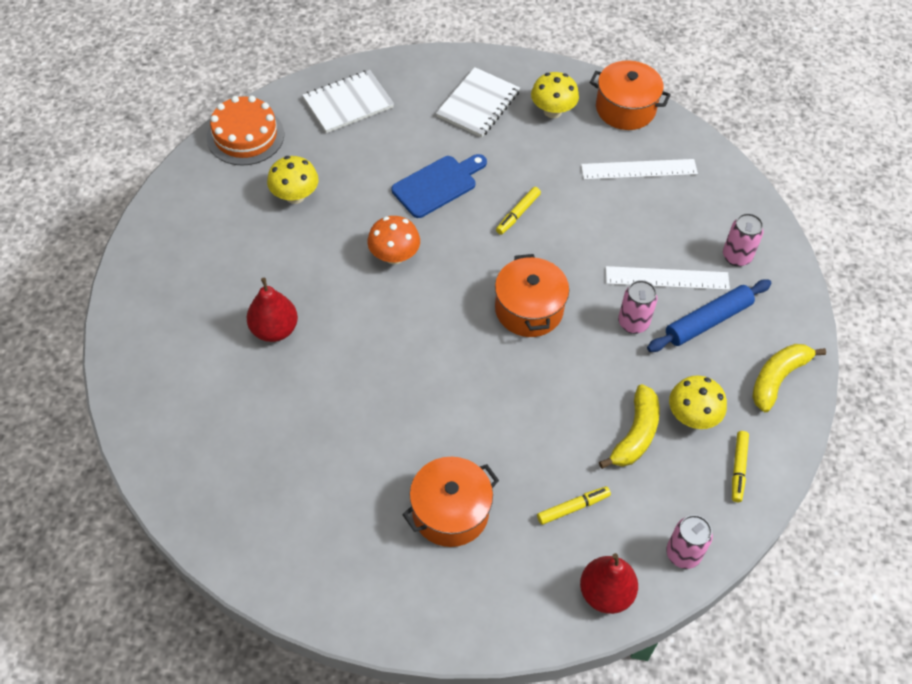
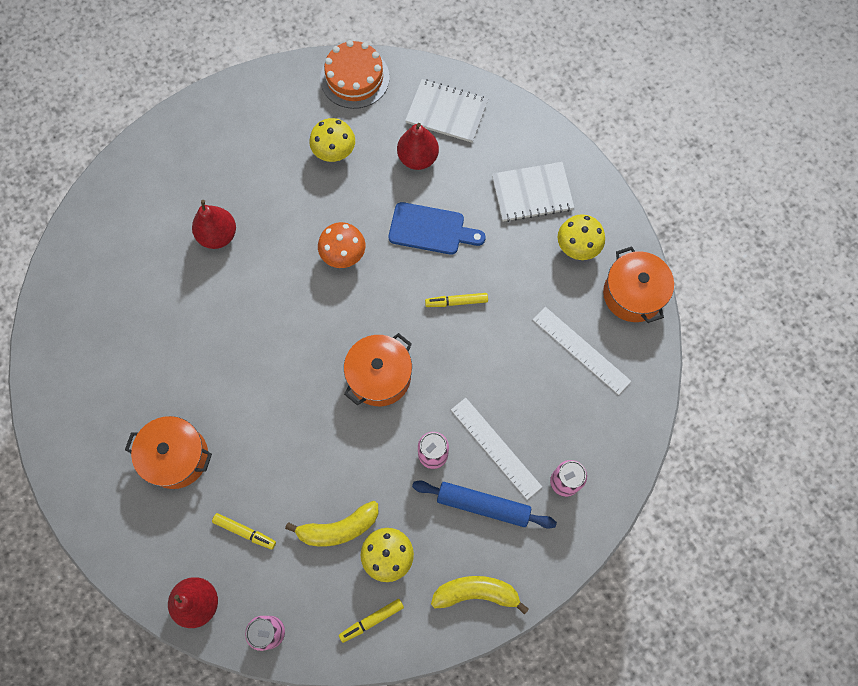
camera: 50 degrees right, 15 degrees up
none -> red pear [397,123,439,170]

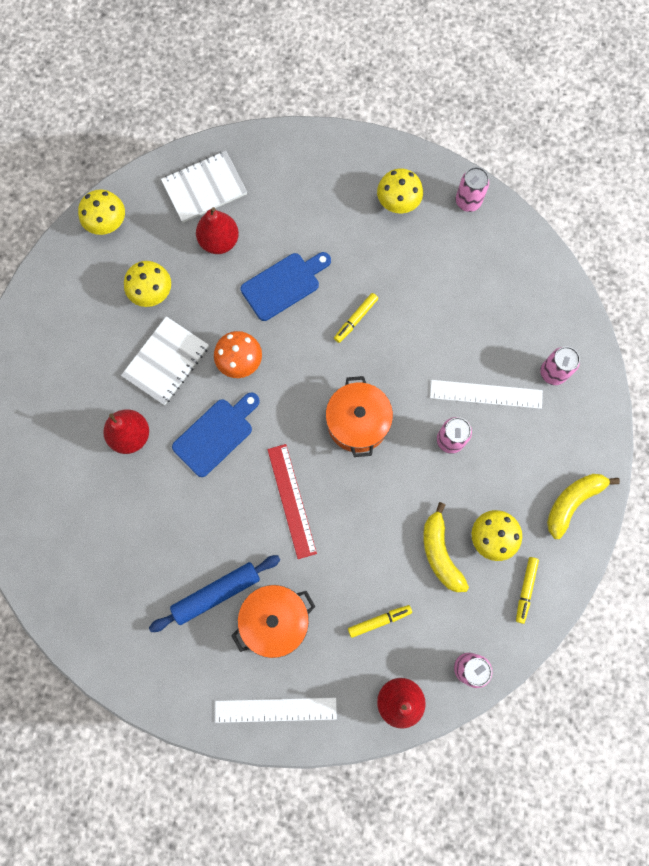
camera: 45 degrees left, 5 degrees up
yellow banana [285,501,379,546] -> yellow banana turned 135 degrees clockwise [423,502,469,592]
orange cake [320,40,390,109] -> yellow mushroom [78,189,125,235]
blue rolling pin [412,480,557,529] -> blue rolling pin moved to [149,555,280,632]
white notebook [492,162,574,222] -> white notebook moved to [121,316,209,405]
white ruler [533,307,631,395] -> white ruler moved to [215,698,337,723]
orange pot [603,246,674,323] -> pink can [456,167,489,212]
none -> blue cutting board [172,392,260,477]
none -> red ruler [267,444,317,559]

